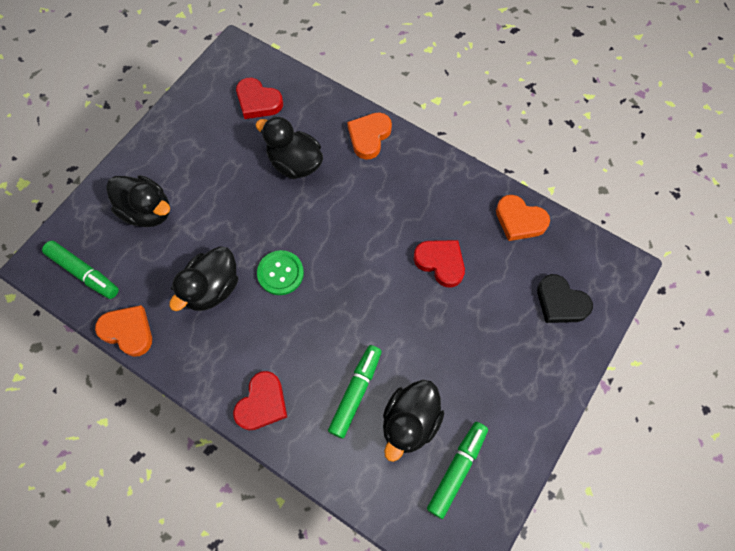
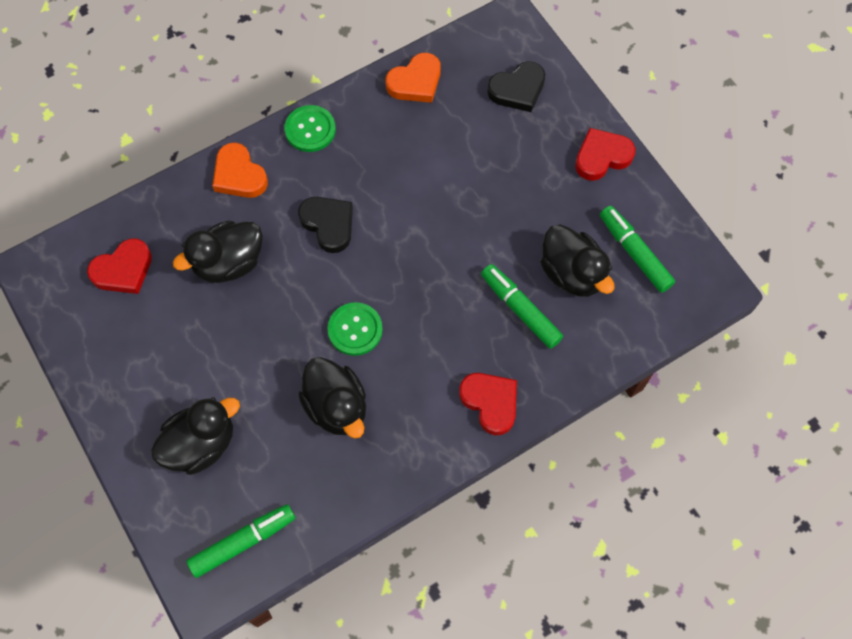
camera: 65 degrees left, 0 degrees up
orange heart [95,305,152,357] -> none
red heart [414,240,465,288] -> red heart moved to [575,128,636,181]
none -> green button [285,105,336,152]
none -> black heart [298,197,353,253]

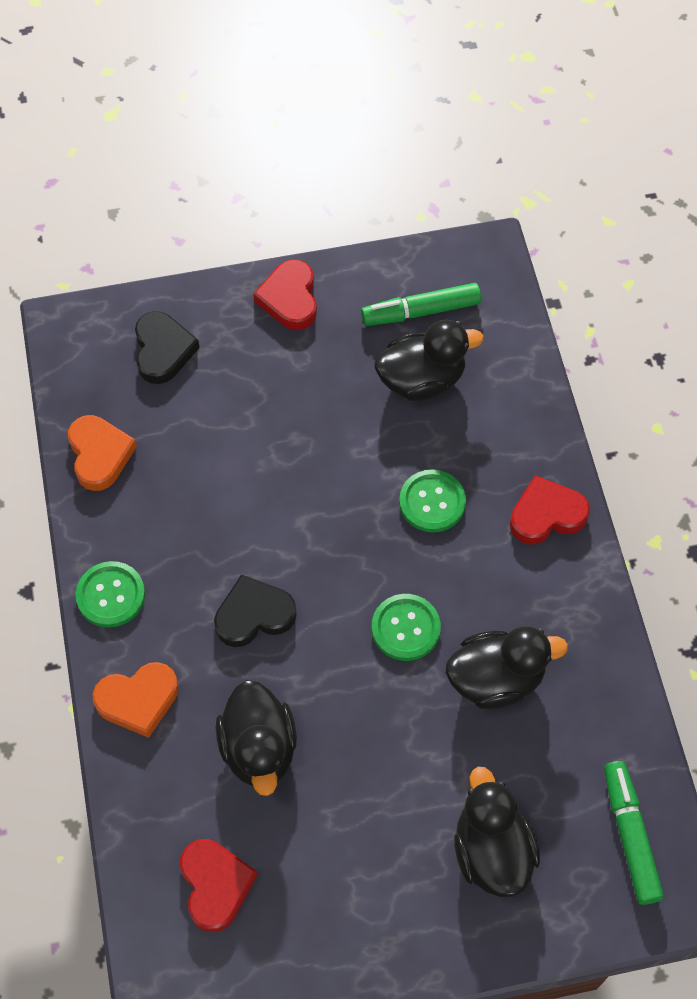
camera: 70 degrees left, 5 degrees down
green marker [481,264,563,349] -> none
none -> green button [399,469,466,532]

